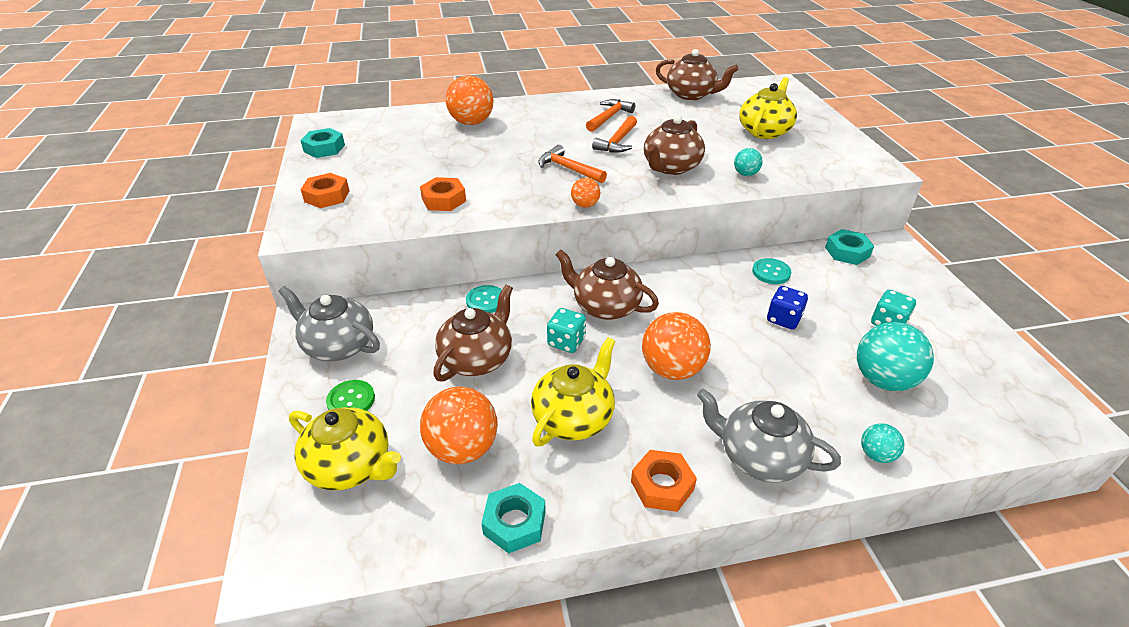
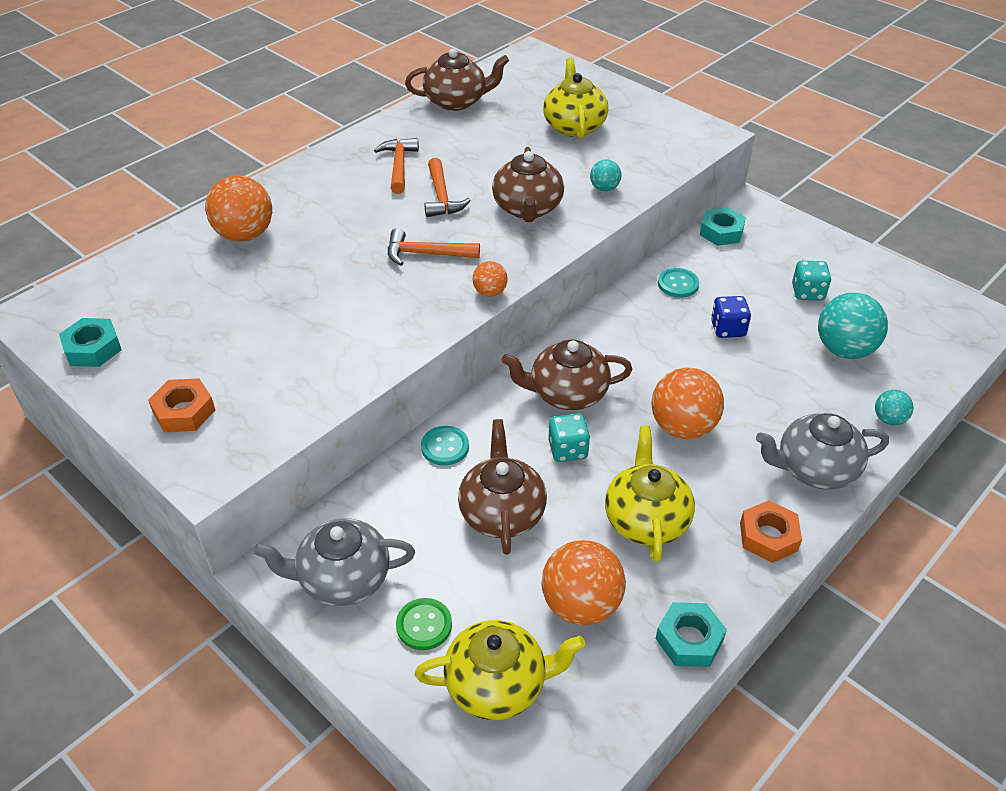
camera: 35 degrees left, 5 degrees up
orange nut [420,177,466,211] -> none

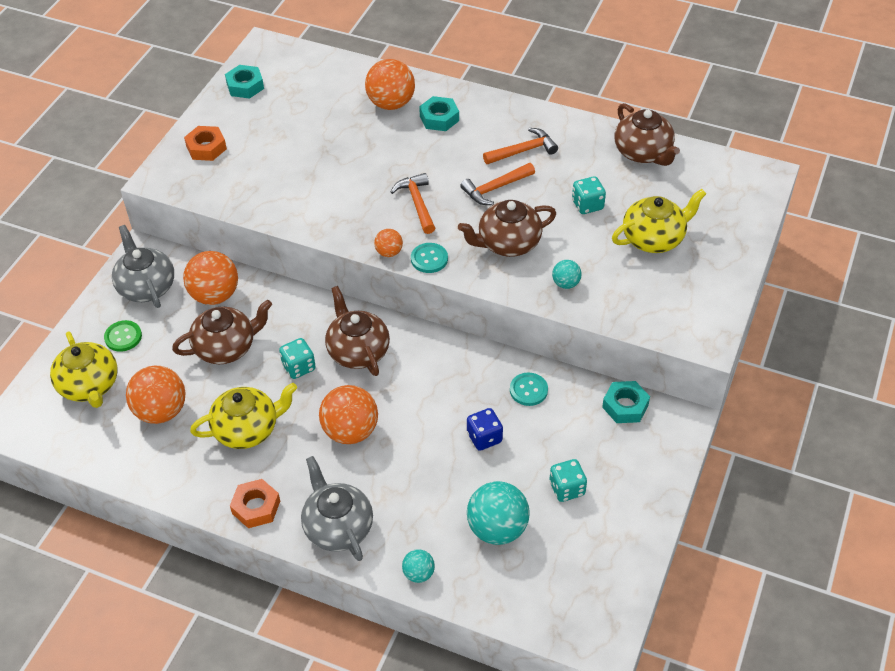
camera: 70 degrees right, 5 degrees up
turquoise button [421,426,469,466] -> turquoise button moved to [411,243,448,273]
turquoise nut [656,602,727,667] -> turquoise nut moved to [419,96,459,131]
none -> orange ball [183,251,238,305]
none -> turquoise dice [572,176,606,214]

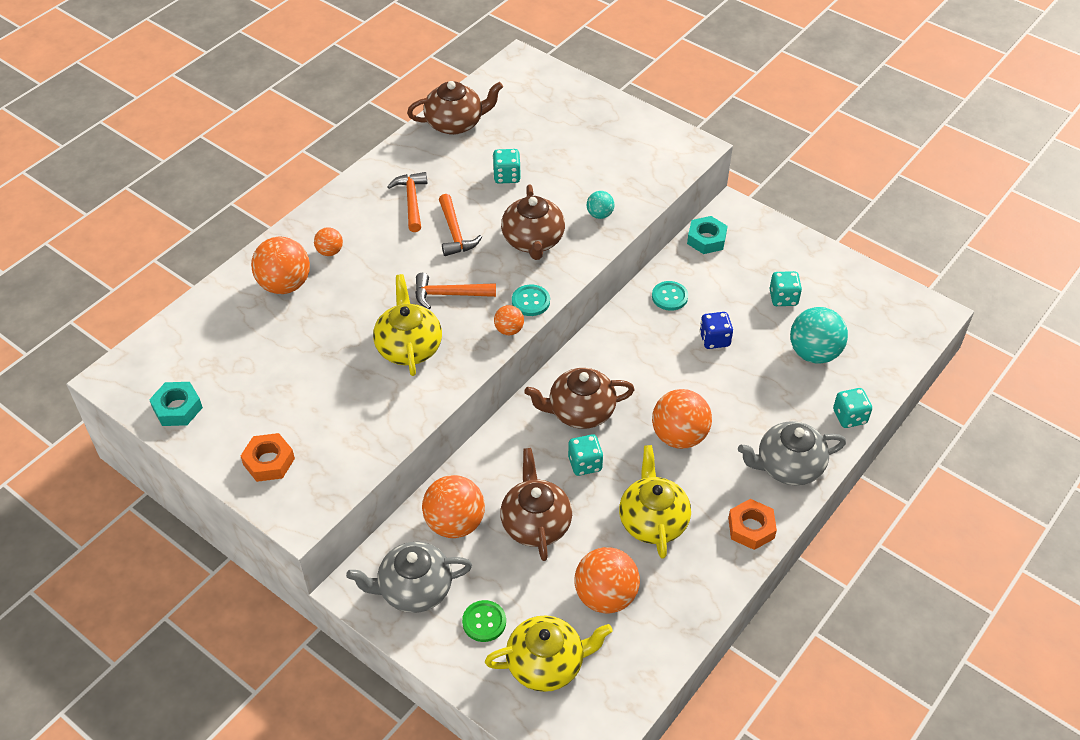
camera: 75 degrees left, 0 degrees up
turquoise ball [402,549,435,583] -> turquoise dice [833,388,872,428]
turquoise nut [419,96,459,131] -> orange ball [314,227,343,256]
yellow teapot [612,189,706,253] -> yellow teapot moved to [373,274,442,376]

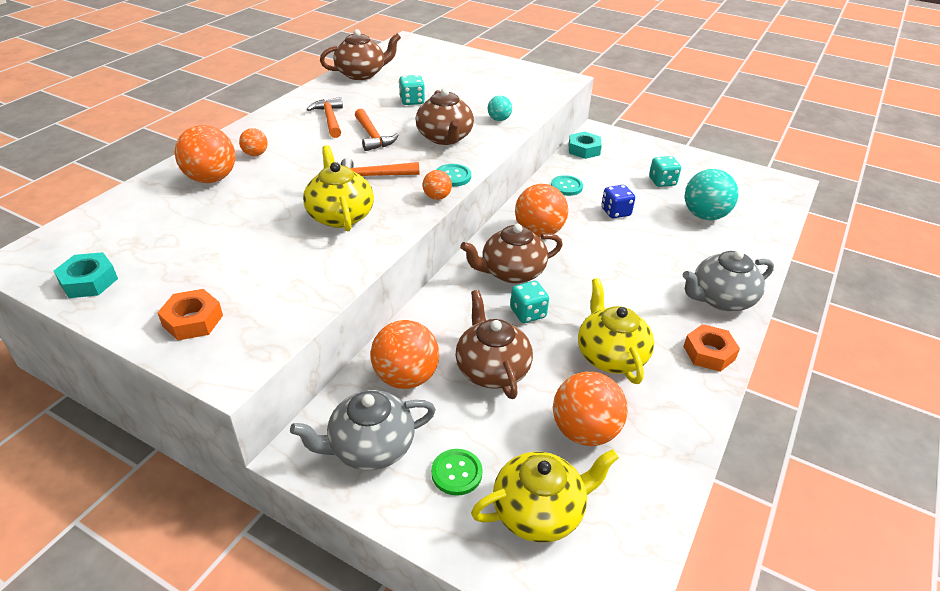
camera: 10 degrees left, 10 degrees down
orange ball [652,389,712,449] -> orange ball moved to [515,184,568,237]
turquoise dice [833,388,872,428] -> none

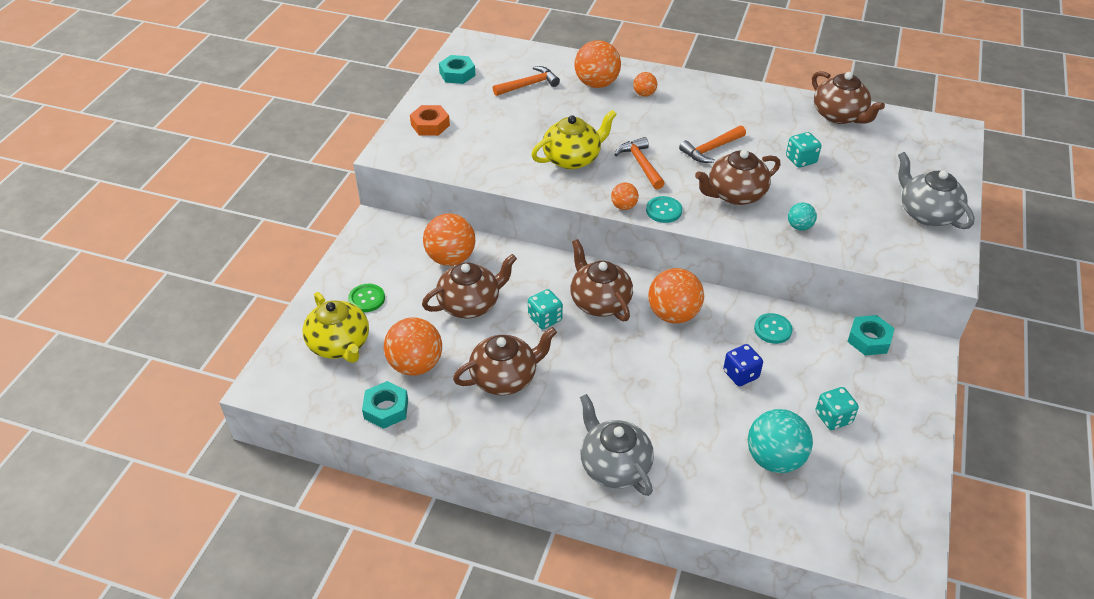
camera: 80 degrees right, 5 degrees up
grey teapot [290,390,436,470] -> grey teapot moved to [898,152,975,229]
orange hammer [307,97,343,138] -> orange hammer moved to [493,66,560,96]
yellow teapot [578,278,654,384] -> brown teapot [453,327,557,395]
orange nut [683,324,740,372] -> none
none -> turquoise nut [362,381,408,429]

